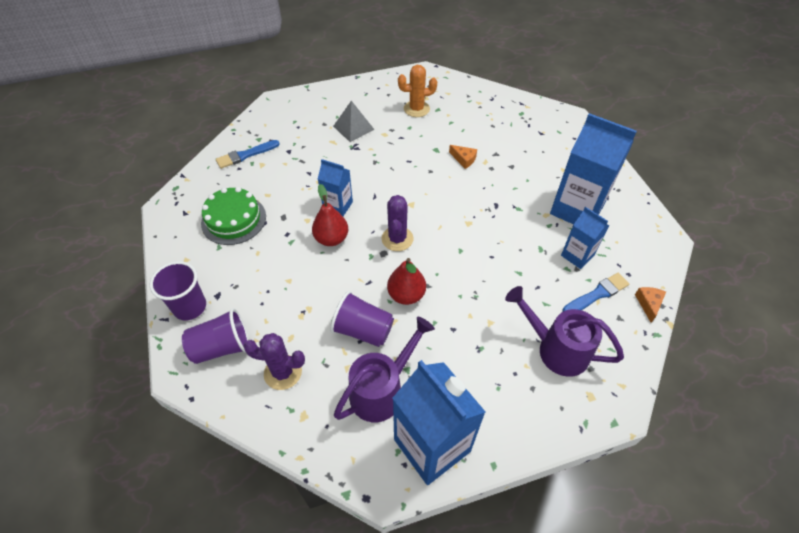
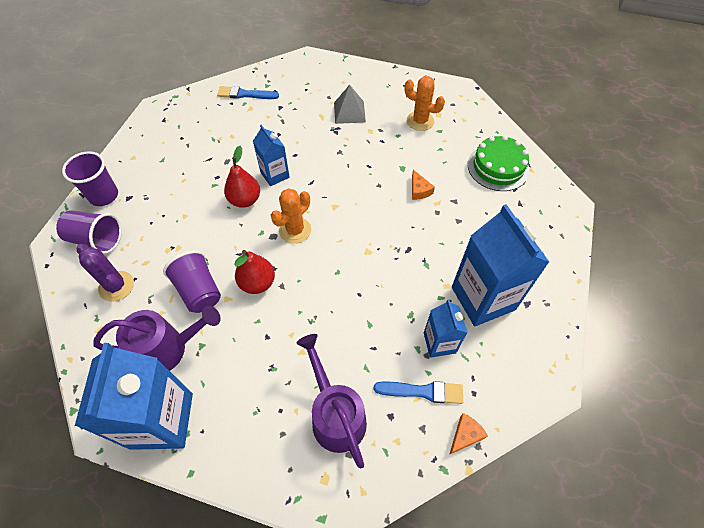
camera: 35 degrees right, 5 degrees up
green cake [201,187,266,245] -> green cake moved to [468,135,529,191]
purple cactus [382,195,414,251] -> orange cactus [271,188,311,244]

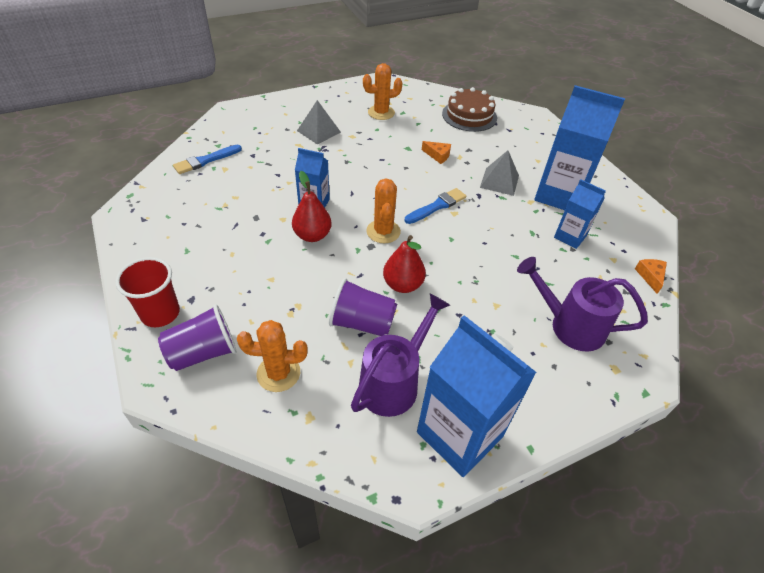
camera: 45 degrees left, 10 degrees down
purple cup [62,151,118,206] -> red cup [115,257,180,327]
purple cactus [76,244,134,302] -> orange cactus [237,320,308,392]
blue brush [374,381,463,404] -> blue brush moved to [405,188,466,224]
green cake [468,135,529,191] -> brown cake [442,87,497,132]
none -> grey pyramid [480,150,519,196]

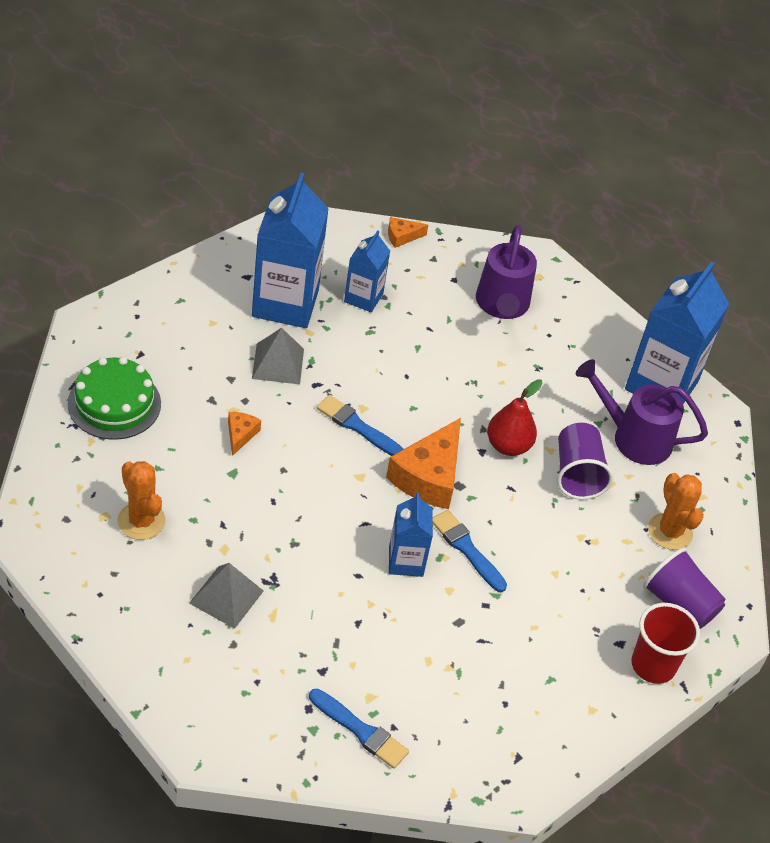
camera: 110 degrees left, 0 degrees up
red pear [292,171,331,242] -> blue brush [433,510,507,592]
orange cactus [366,178,401,243] -> orange cheese [386,418,461,509]
brown cake [442,87,497,132] -> green cake [68,357,161,440]

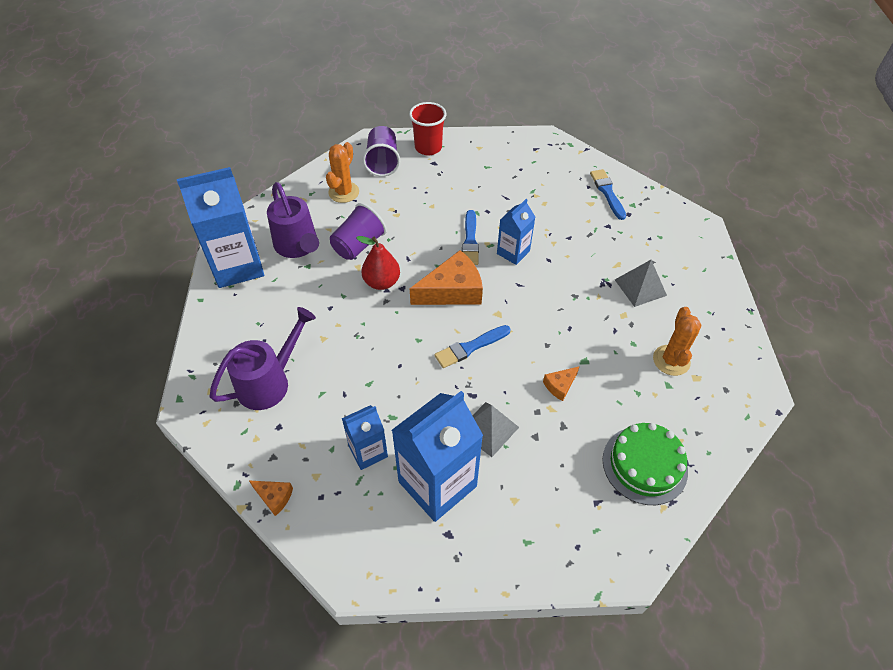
camera: 135 degrees left, 5 degrees up
blue brush [316,395,403,456] -> blue brush turned 75 degrees clockwise [434,325,511,368]

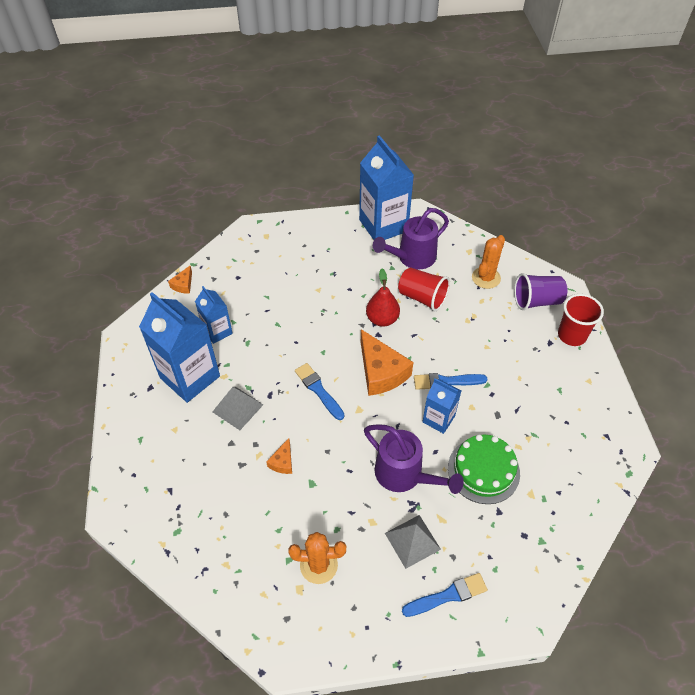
camera: 85 degrees right, 0 degrees up
purple watering can [209,307,316,410] -> purple watering can moved to [364,424,464,494]
orange cactus [326,142,359,203] -> orange cactus turned 75 degrees counterclockwise [472,235,505,289]
purple cup [330,203,387,260] -> red cup [398,267,450,311]
orange cheese [543,366,580,401] -> orange cheese turned 120 degrees counterclockwise [266,438,292,474]
blue brush [590,169,626,220] -> blue brush moved to [402,573,488,617]
green cake [602,423,688,505] -> green cake moved to [448,434,520,504]

